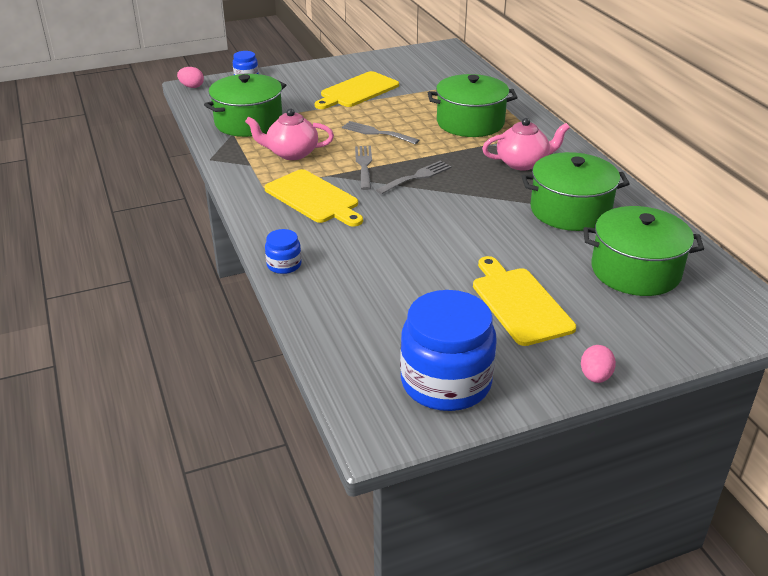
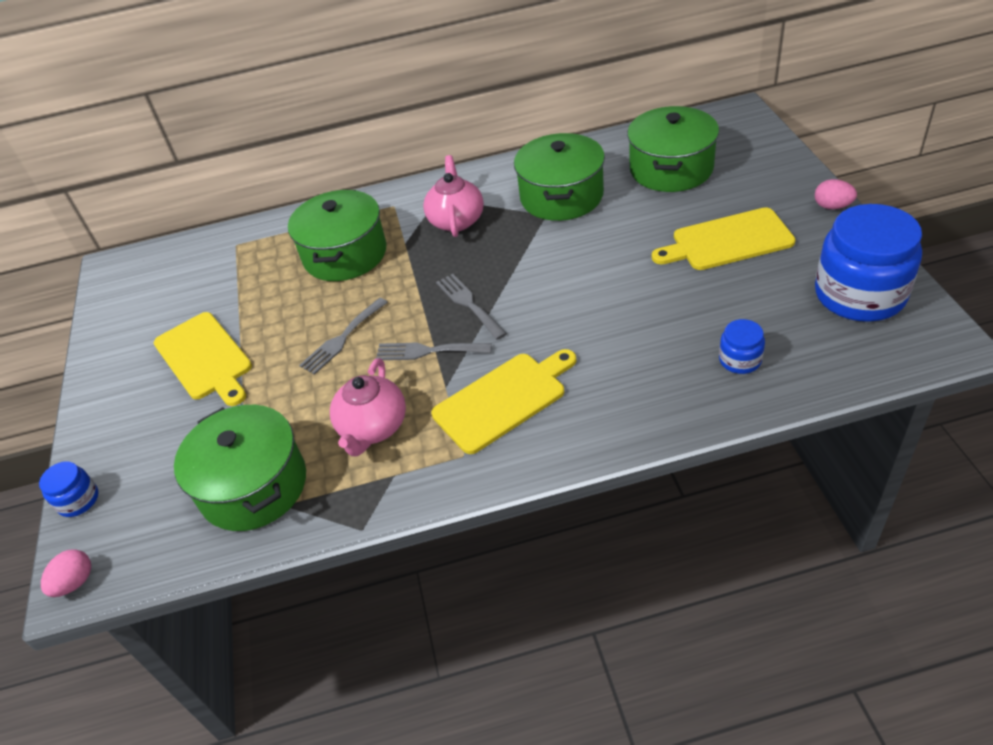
camera: 75 degrees left, 10 degrees up
blue jar [265,229,301,274] -> blue jar moved to [719,319,765,374]

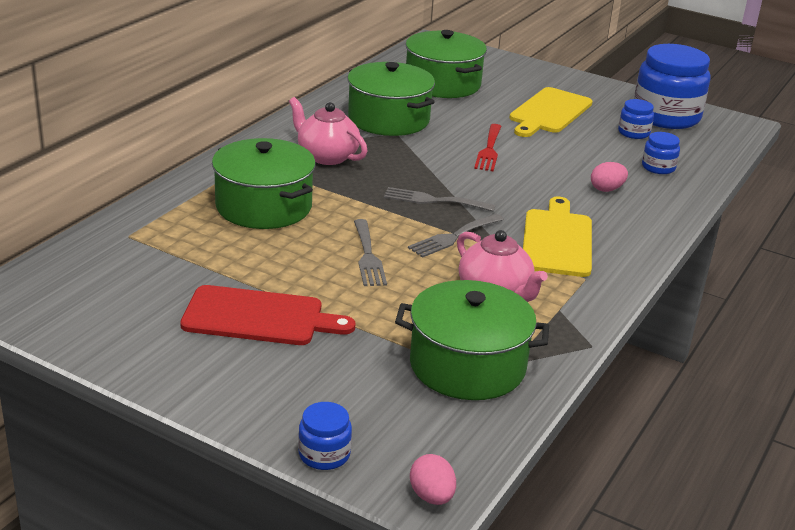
camera: 55 degrees left, 15 degrees down
yellow cutting board [154,312,252,406] -> red cutting board [180,285,355,345]
pink egg [815,179,857,209] -> pink egg moved to [591,162,628,192]
none -> red fork [474,124,502,171]
none -> blue jar [618,99,654,139]

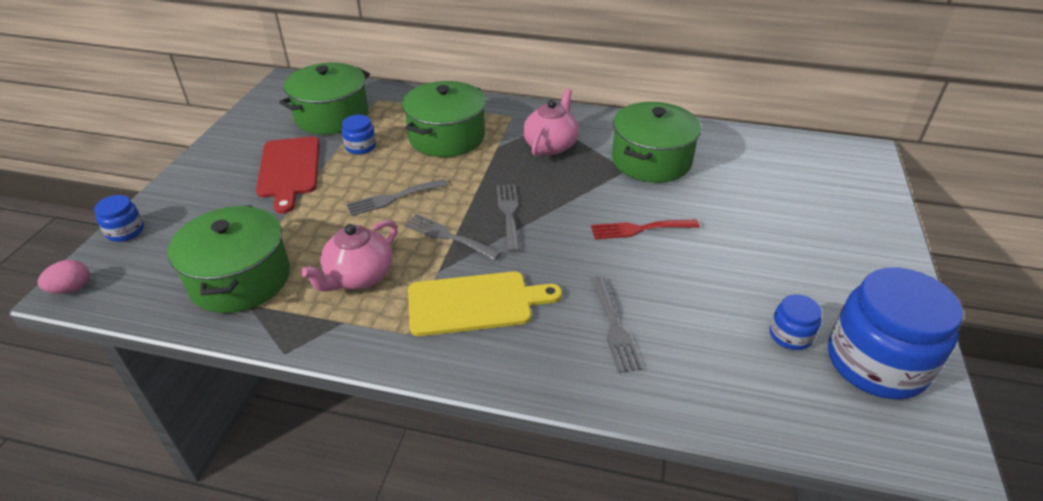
camera: 75 degrees right, 10 degrees up
green pot [406,30,487,98] -> green pot moved to [279,63,370,135]
yellow cutting board [509,87,592,137] -> none
pink egg [591,162,628,192] -> grey fork [591,276,643,373]
blue jar [642,132,680,174] -> blue jar moved to [342,115,376,155]

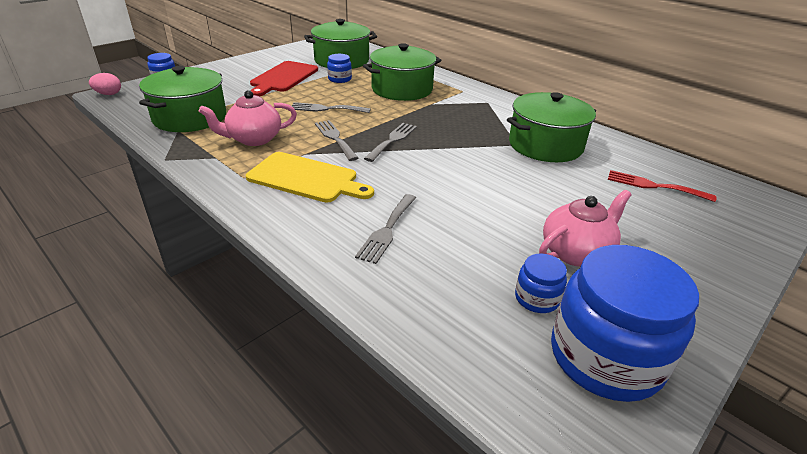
camera: 30 degrees right, 5 degrees down
pink teapot [523,88,579,157] -> pink teapot moved to [539,190,632,267]
red fork [591,219,700,239] -> red fork moved to [608,170,717,202]

